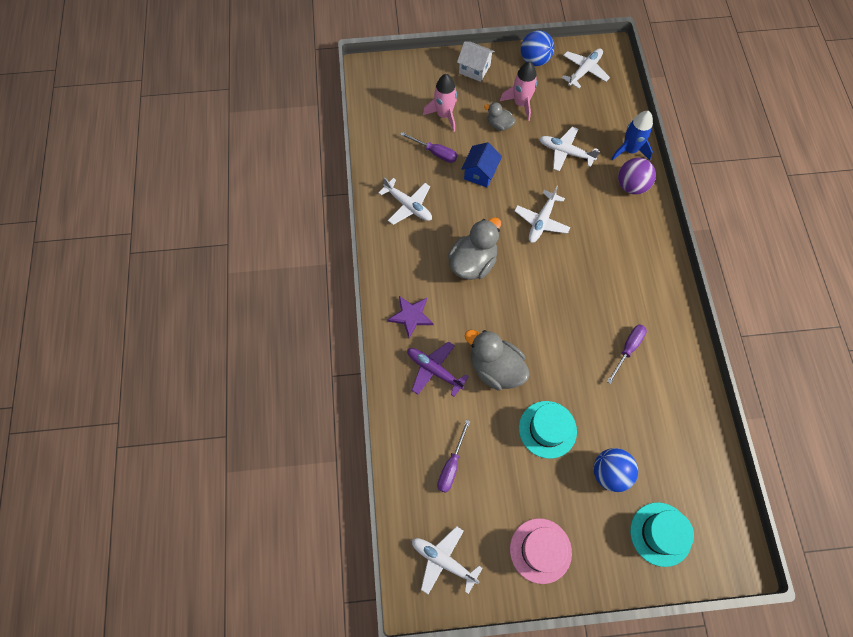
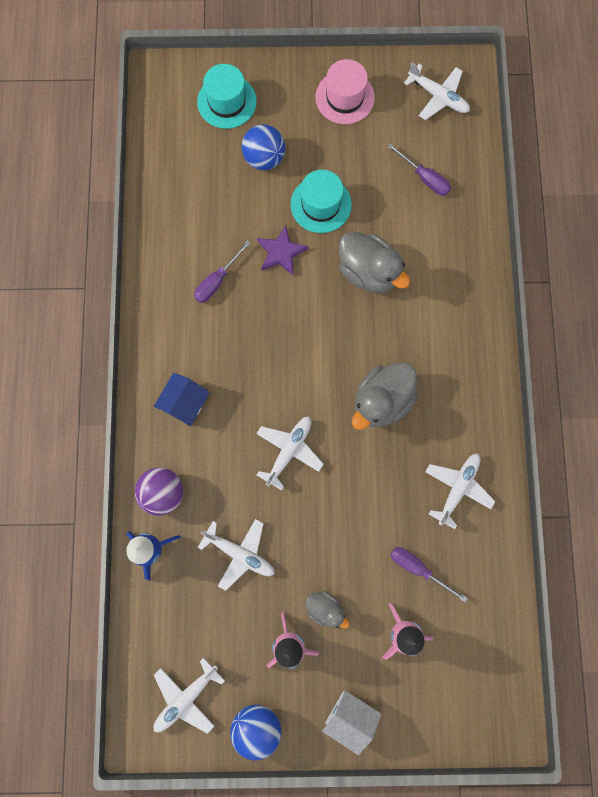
camera: 175 degrees left, 10 degrees up
white plane [379,177,432,225] -> white plane turned 75 degrees clockwise [426,453,495,529]
purple star [387,296,433,338] -> purple star moved to [257,225,308,275]
purple plane [407,341,469,397] -> none
purple screwdriver [437,420,470,493] -> purple screwdriver turned 105 degrees clockwise [387,143,451,196]
blue house [461,142,502,187] -> blue house moved to [154,373,209,426]

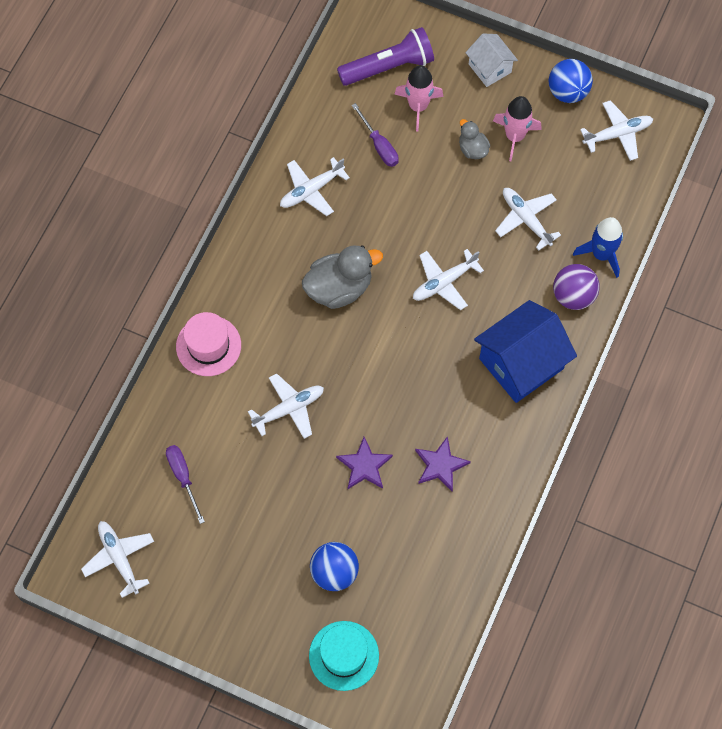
camera: 155 degrees left, 10 degrees down
blue house [154,373,209,426] -> blue house [474,300,577,403], size x1.80
purple screwdriver [194,240,250,303] -> purple star [415,436,471,492]
turquoise hat [290,170,352,233] -> none
pink hat [315,59,375,124] -> pink hat moved to [176,312,241,376]
grey duck [339,231,410,293] -> white plane [248,373,324,439]
none -> purple flashlight [337,27,434,86]

